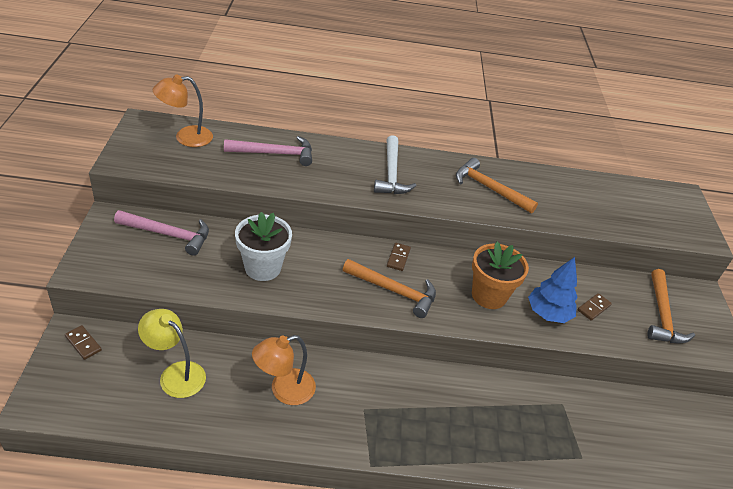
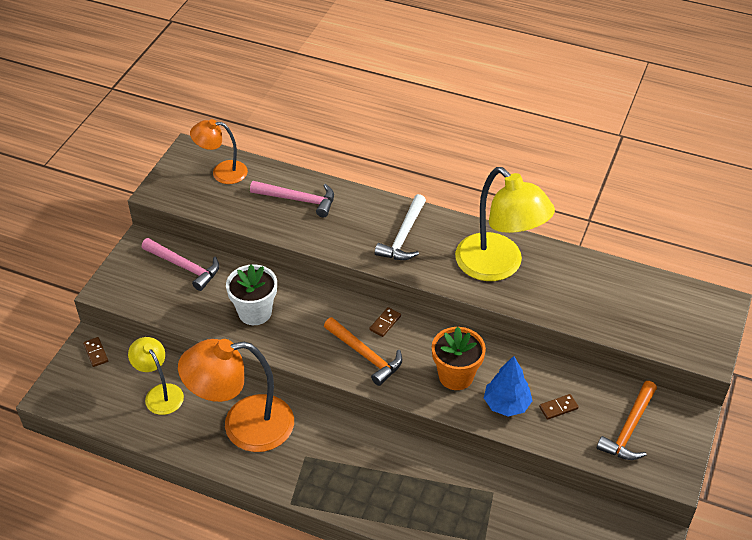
camera: 25 degrees right, 5 degrees up
orange lamp [252,335,316,405] -> orange lamp [178,339,294,452], size x1.78
orange hammer [456,158,538,213] -> yellow lamp [455,167,555,281]

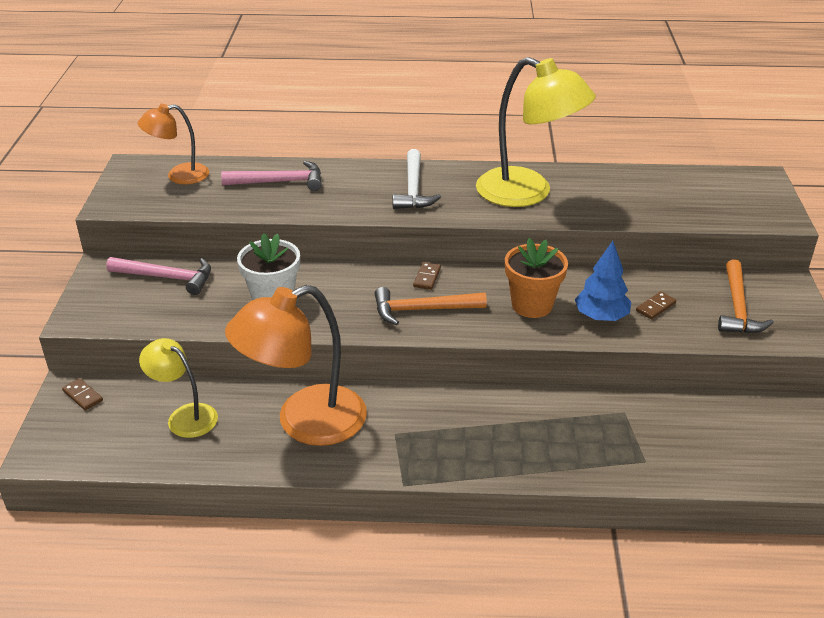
camera: 20 degrees left, 10 degrees down
orange hammer [324,317,402,386] -> orange hammer turned 150 degrees clockwise [375,287,487,325]

